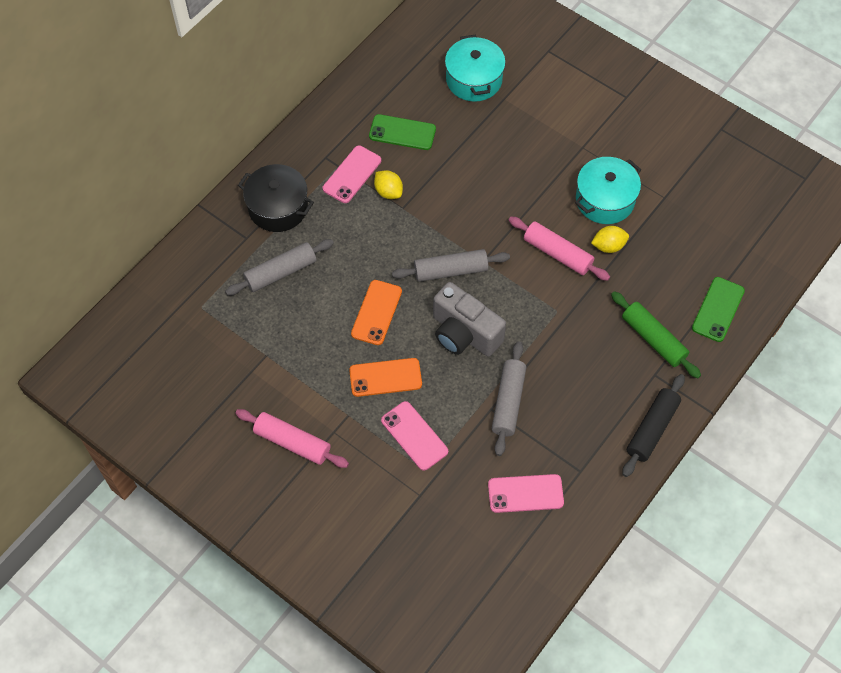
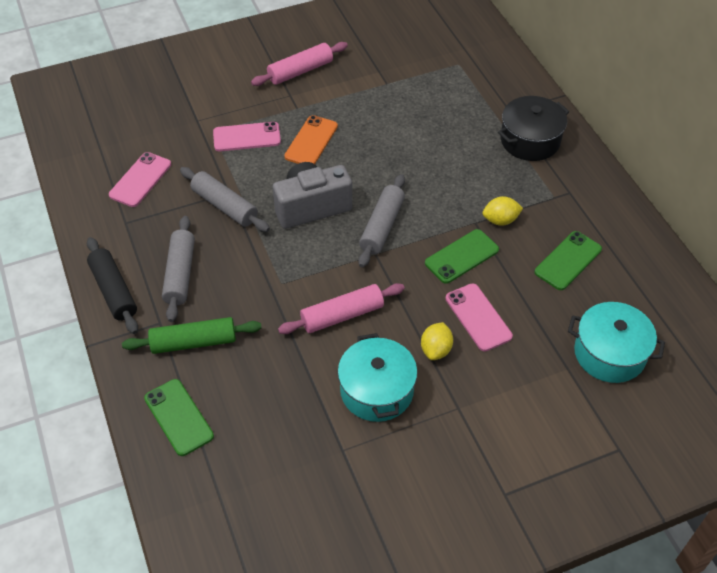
camera: 120 degrees right, 10 degrees down
grey rolling pin [225,239,334,295] -> grey rolling pin moved to [162,216,195,322]
pink phone [323,146,381,203] -> pink phone moved to [445,283,513,352]
orange phone [351,280,402,345] -> none
yellow lemon [591,226,629,253] -> yellow lemon moved to [421,322,453,360]
none -> green phone [425,229,499,284]

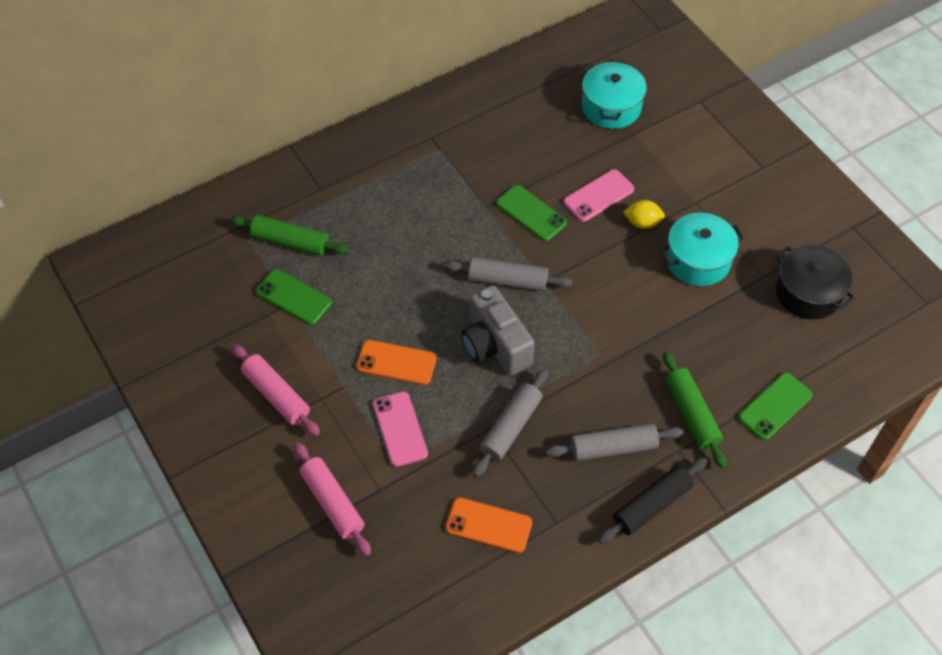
camera: 100 degrees left, 5 degrees up
pink phone [109,152,171,207] -> orange phone [446,497,532,553]
pink rolling pin [278,283,405,334] -> pink rolling pin moved to [294,442,371,556]
yellow lemon [482,196,523,226] -> none
black pot [498,96,569,161] -> black pot moved to [775,245,855,320]
green phone [534,231,602,290] -> green phone moved to [256,269,332,325]
none -> green rolling pin [230,215,349,255]

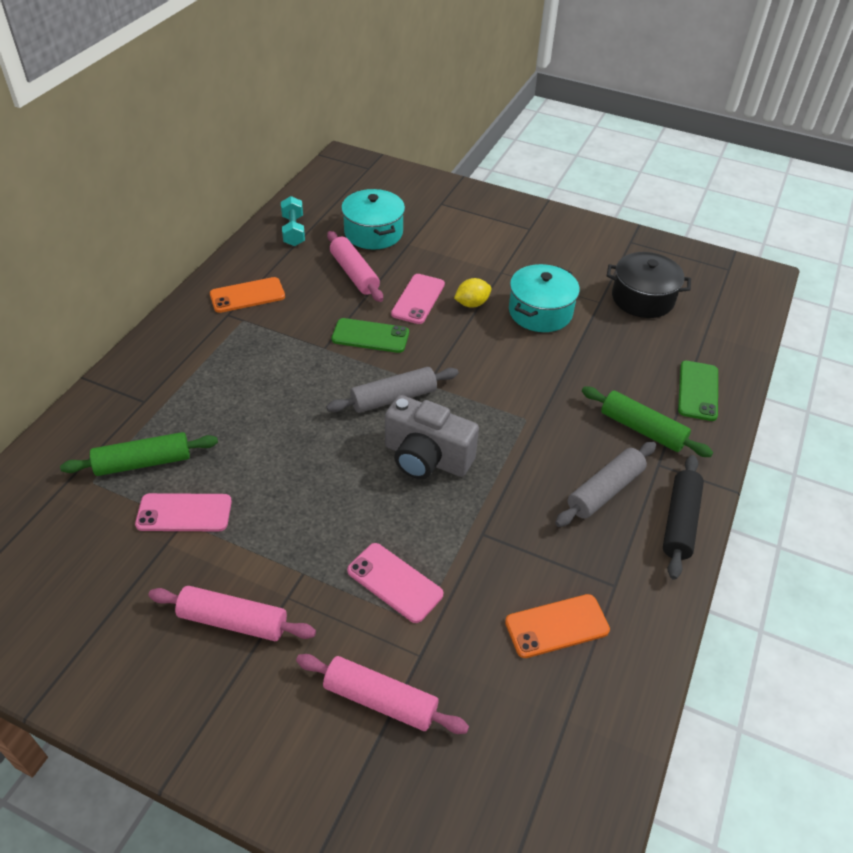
camera: 35 degrees left, 10 degrees down
green phone [256,269,332,325] -> pink phone [135,493,232,531]
orange phone [356,340,437,385] -> orange phone moved to [210,277,285,313]
grey rolling pin [473,369,548,477] -> none
none -> turquoise dumbbell [281,196,305,246]
none -> pink rolling pin [327,231,383,302]

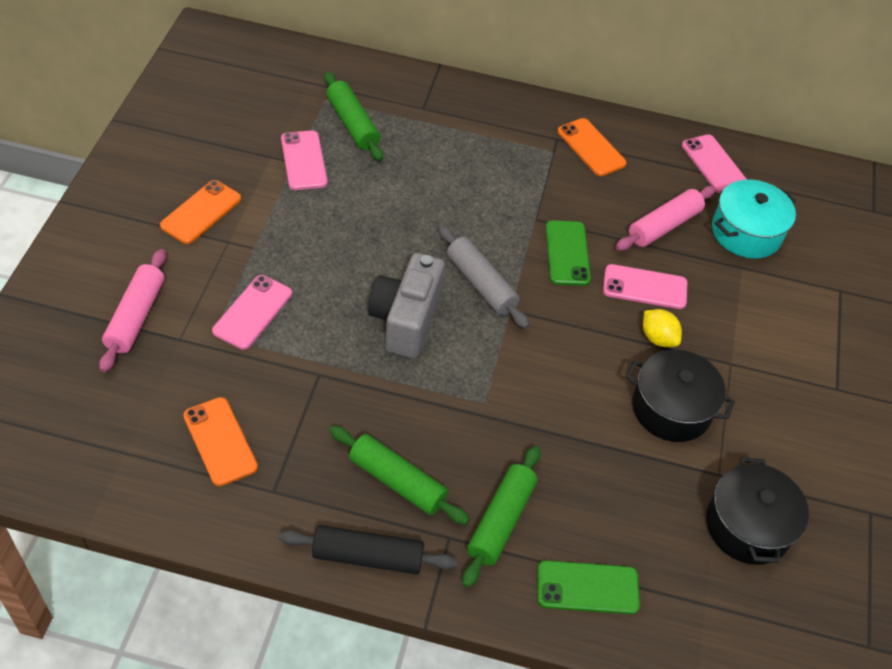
camera: 75 degrees right, 5 degrees up
pink rolling pin [148,586,316,641] -> orange phone [160,180,241,244]
turquoise dumbbell [281,196,305,246] -> pink phone [682,134,747,193]
turquoise pot [509,264,580,332] -> black pot [626,349,735,442]
grey rolling pin [555,441,656,527] -> green rolling pin [330,426,470,525]

